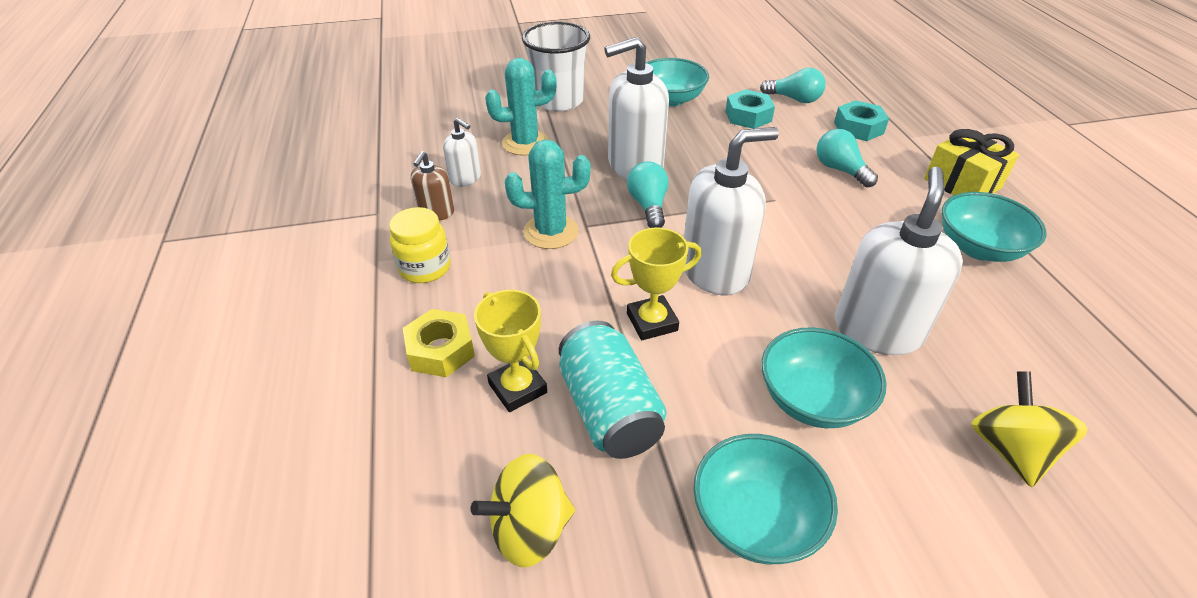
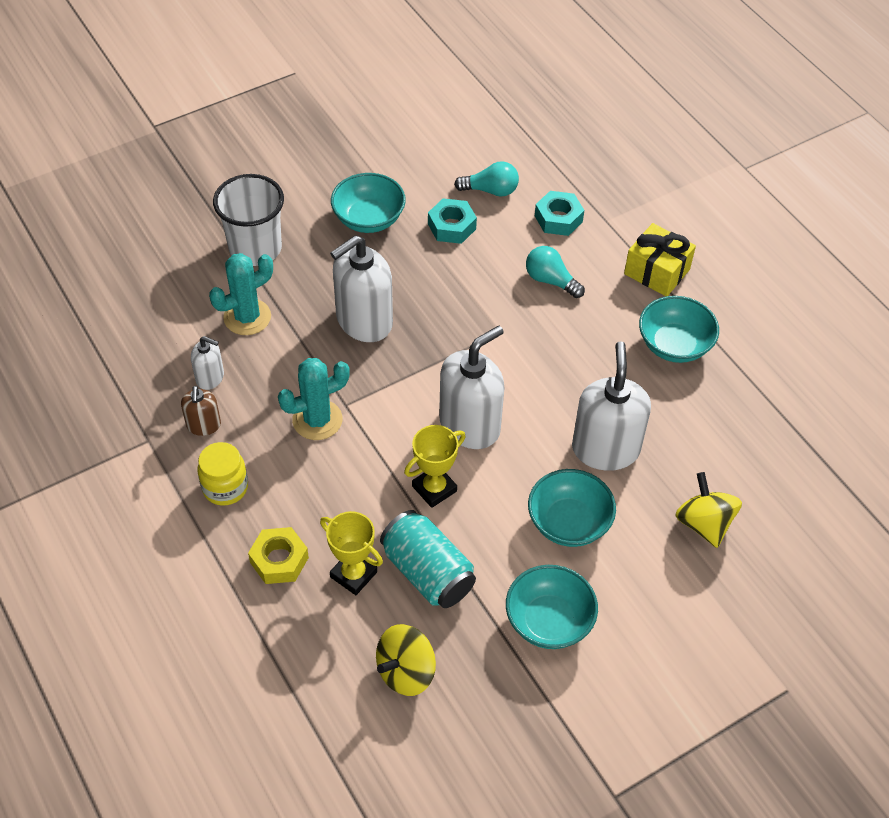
camera: 20 degrees left, 10 degrees up
turquoise light bulb [627,161,669,228] -> none

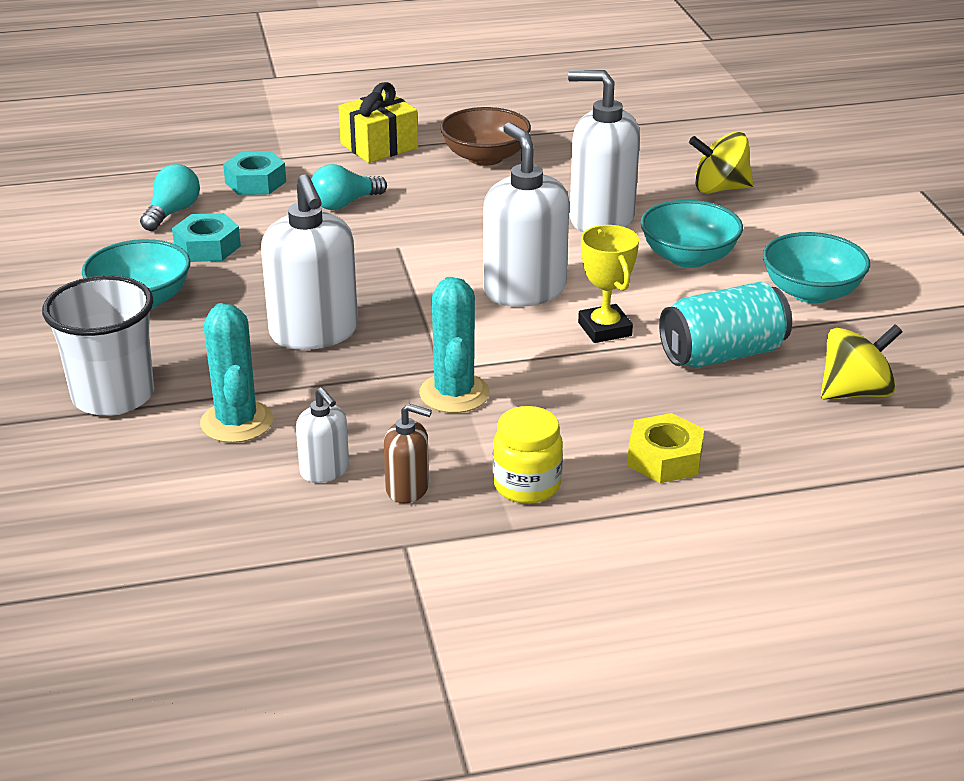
camera: 70 degrees left, 20 degrees down
white soap dispenser [191,336,224,390] -> white soap dispenser turned 105 degrees clockwise [296,387,349,483]
yellow trophy [320,511,383,595] -> none
yellow spinning top [376,624,436,696] -> yellow spinning top turned 90 degrees counterclockwise [821,324,903,400]
turquoise bowl [639,296,719,363] -> brown bowl [440,107,531,166]

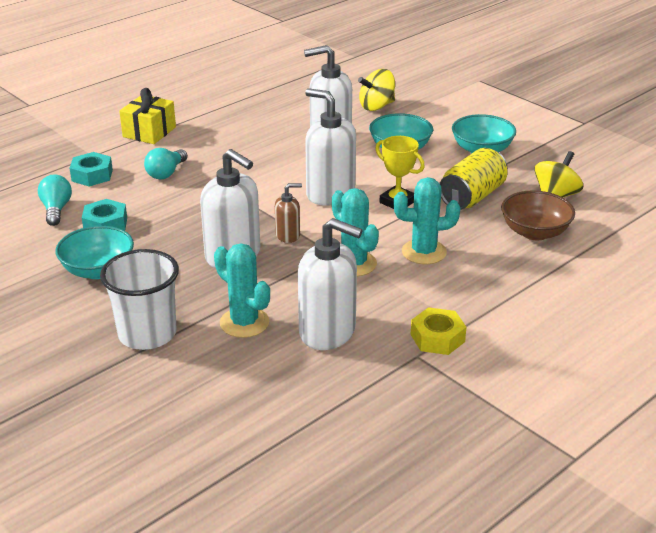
camera: 30 degrees left, 0 degrees up
white soap dispenser [296,387,349,483] -> white soap dispenser [298,218,363,350], size x1.97
brown soap dispenser [384,404,432,503] -> brown soap dispenser moved to [275,183,302,243]
brown bowl [440,107,531,166] -> brown bowl moved to [501,190,575,240]
yellow jar [493,406,563,504] -> none
yellow nut [627,413,704,483] -> yellow nut moved to [411,307,467,355]
turquoise can [659,282,792,368] -> yellow can [439,148,507,210]
none -> turquoise cactus [393,177,460,264]

